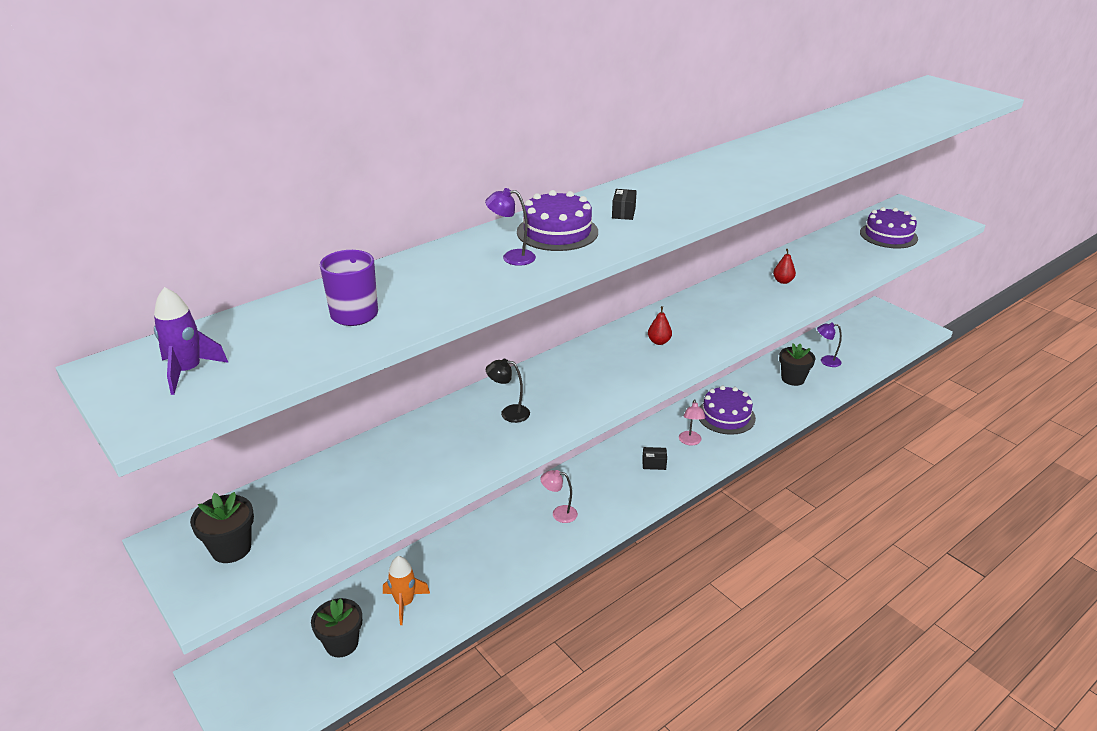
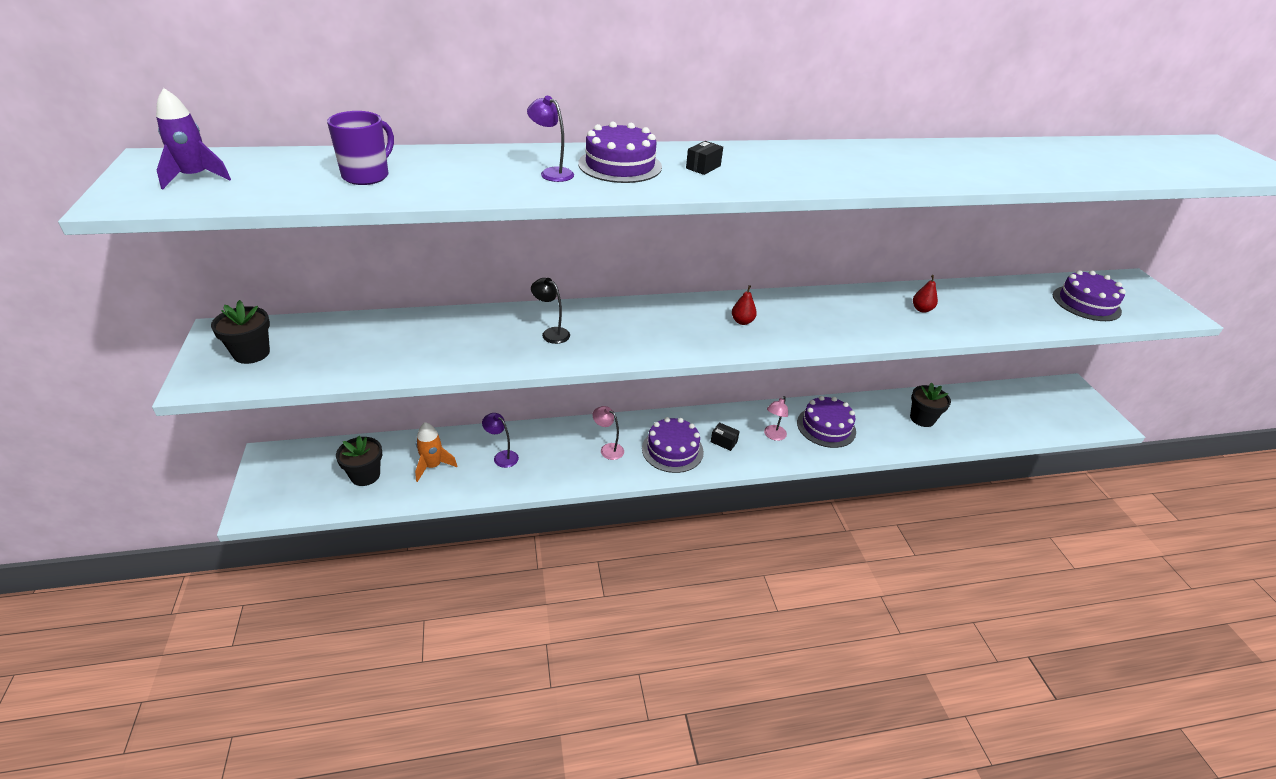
camera: 25 degrees right, 5 degrees up
purple lamp [817,322,842,367] -> purple lamp moved to [482,413,519,468]
none -> purple cake [642,417,704,473]

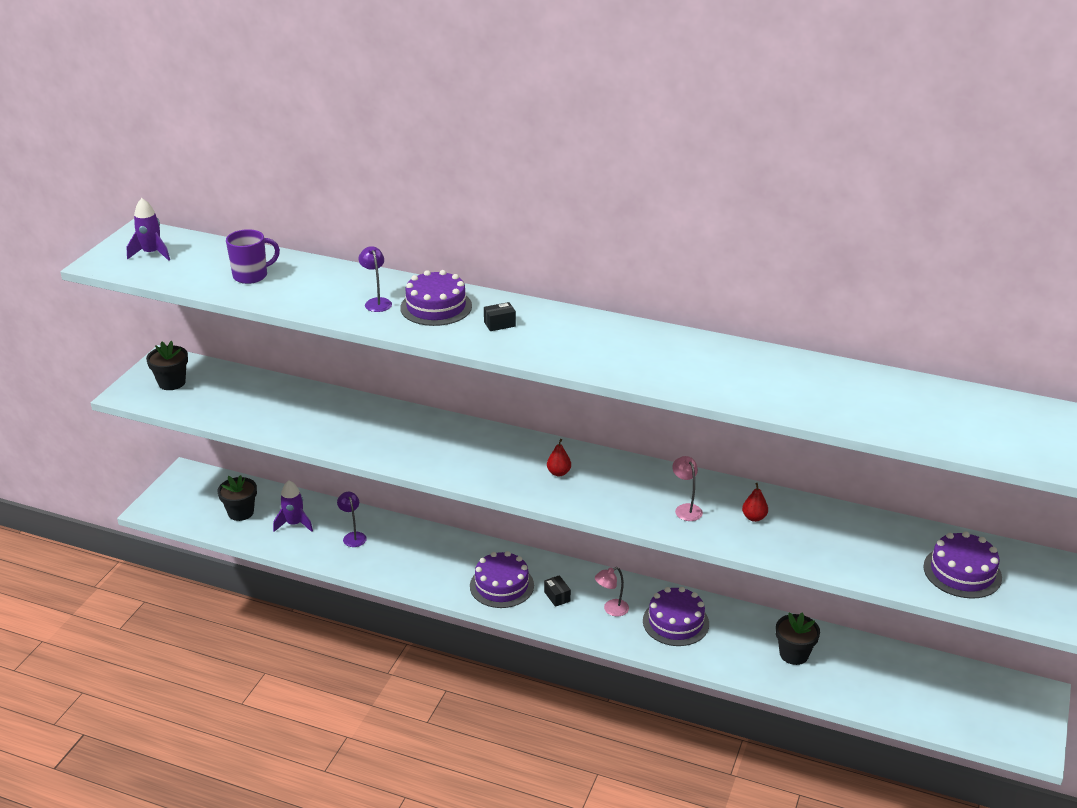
camera: 35 degrees right, 5 degrees down
orange rocket [415,422,457,482] -> purple rocket [273,480,313,532]
black lamp [531,278,570,344] -> none
pink lamp [592,406,624,460] -> pink lamp moved to [672,456,703,521]

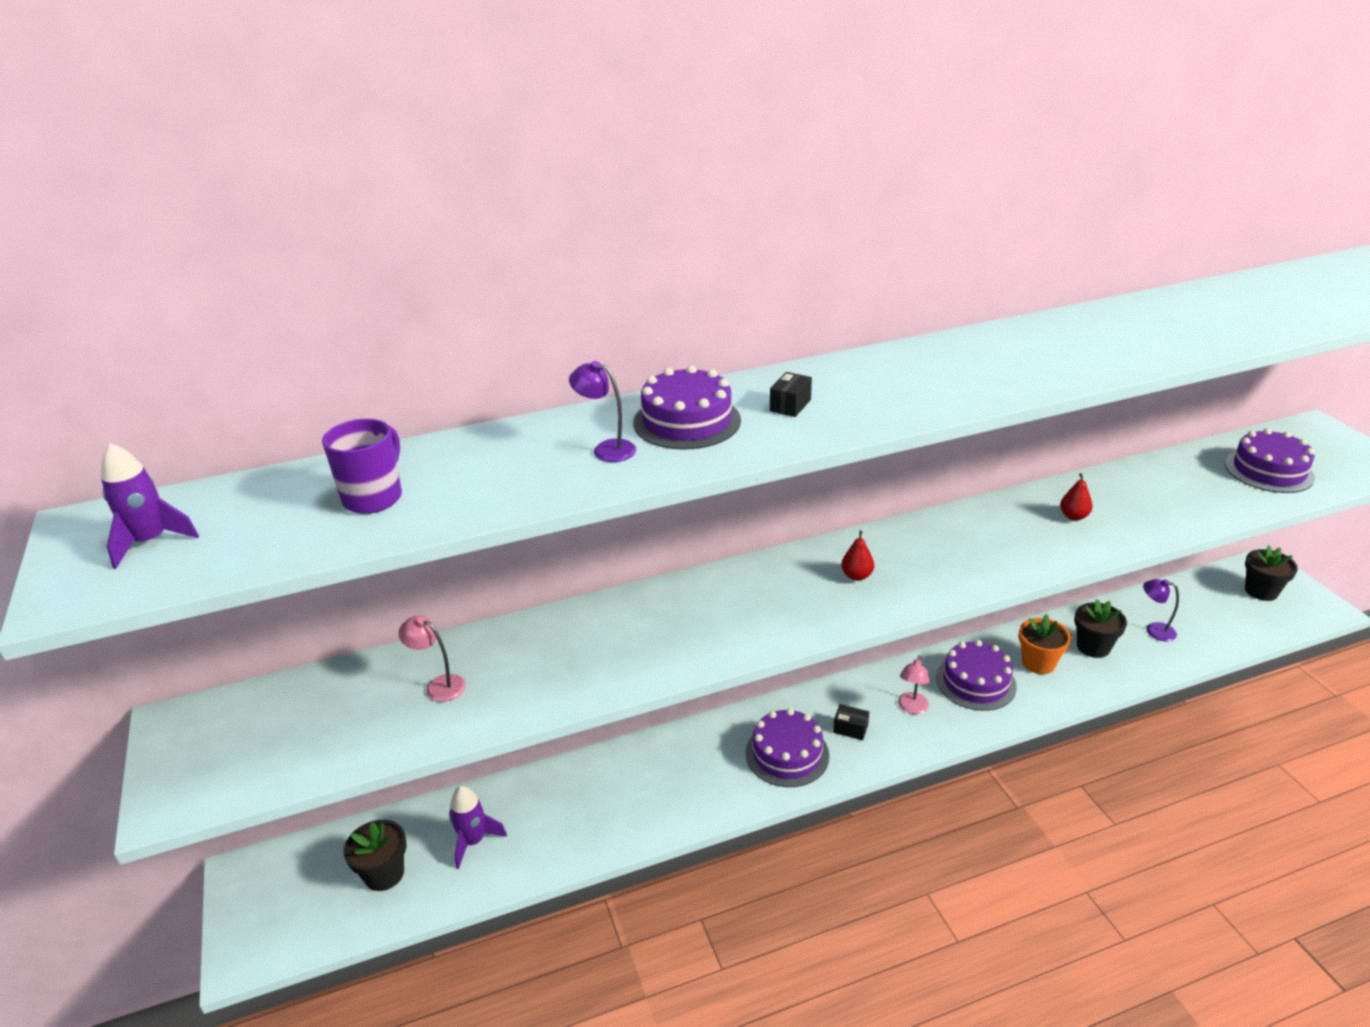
camera: 40 degrees left, 0 degrees up
black flower pot [146,341,188,390] -> black flower pot moved to [1245,545,1298,601]
purple lamp [337,492,367,547] -> purple lamp moved to [1143,579,1179,641]
pink lamp [672,456,703,521] -> pink lamp moved to [399,616,466,702]
none -> orange flower pot [1019,614,1071,674]

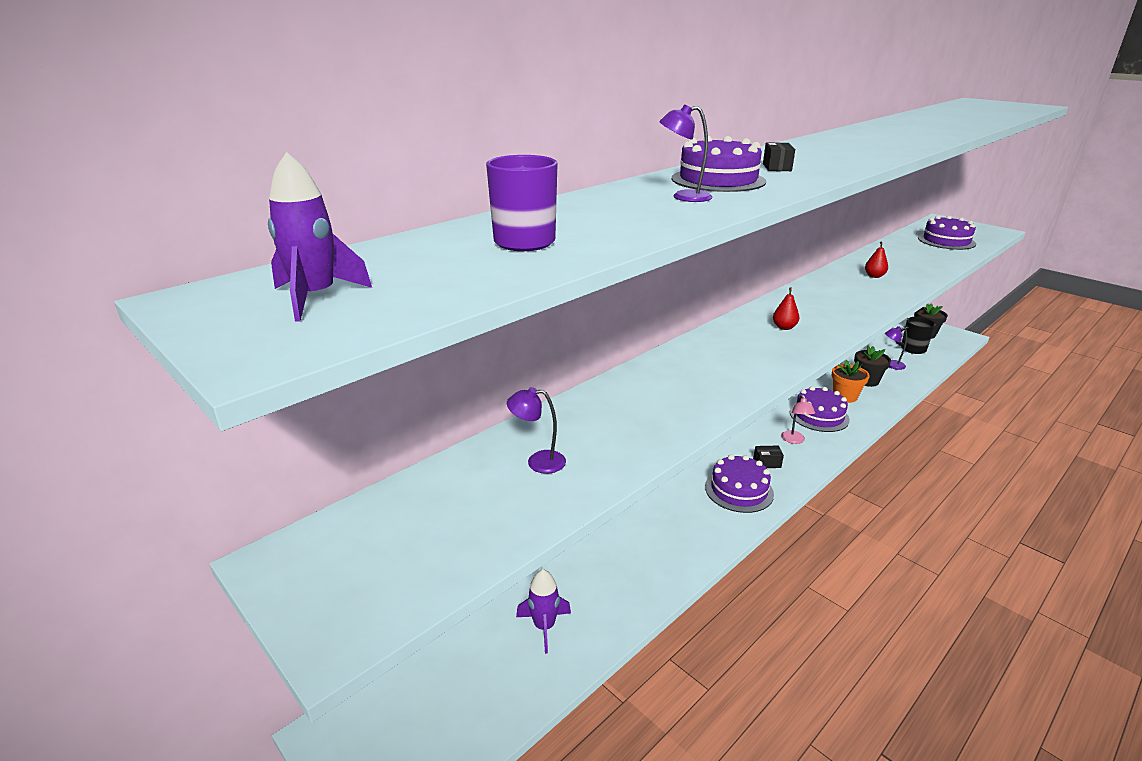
camera: 25 degrees left, 5 degrees down
black flower pot [344,820,406,891] -> none
pink lamp [399,616,466,702] -> purple lamp [507,387,566,474]
none -> black mug [895,317,936,354]

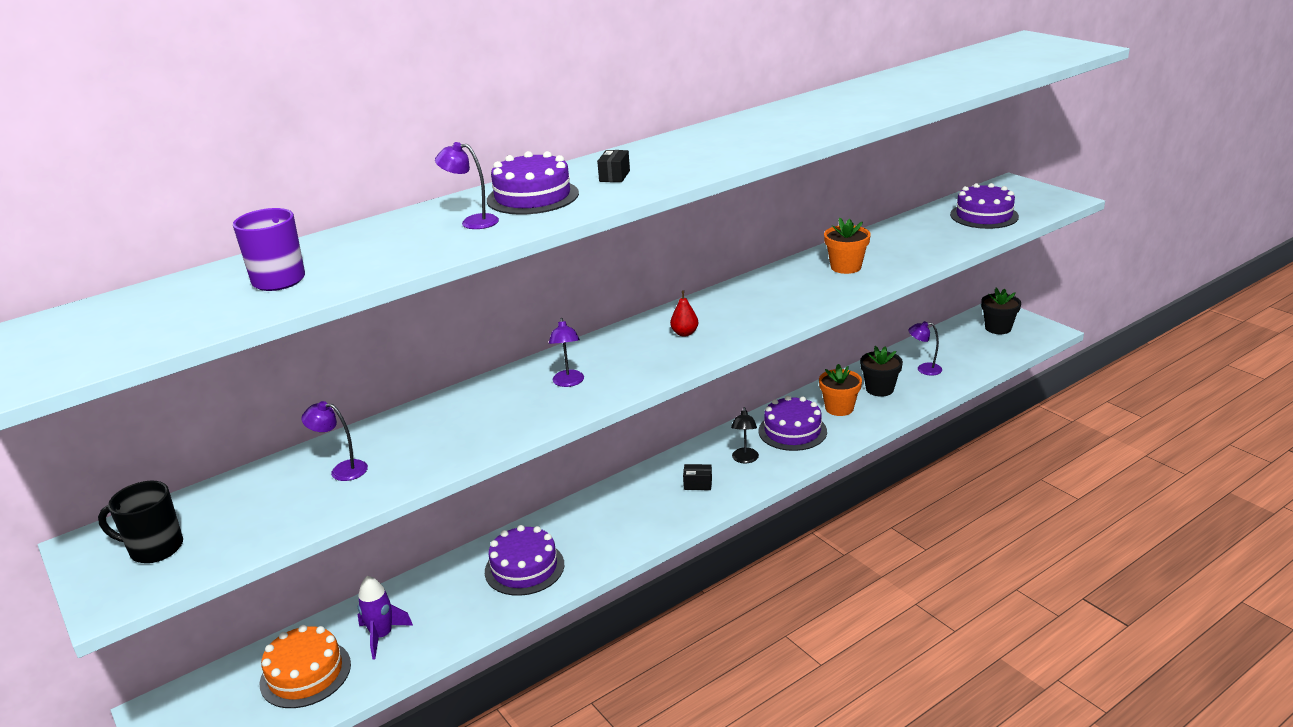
camera: 10 degrees right, 0 degrees up
purple rocket [268,152,372,322] -> none
purple cake [705,455,774,513] -> purple cake moved to [485,525,564,596]
pink lamp [781,395,815,444] -> black lamp [731,407,759,463]
red pear [865,242,888,278] -> orange flower pot [824,217,871,274]
black mug [895,317,936,354] -> black mug moved to [98,481,183,563]
none -> orange cake [260,625,351,708]
none -> purple lamp [549,318,584,387]

